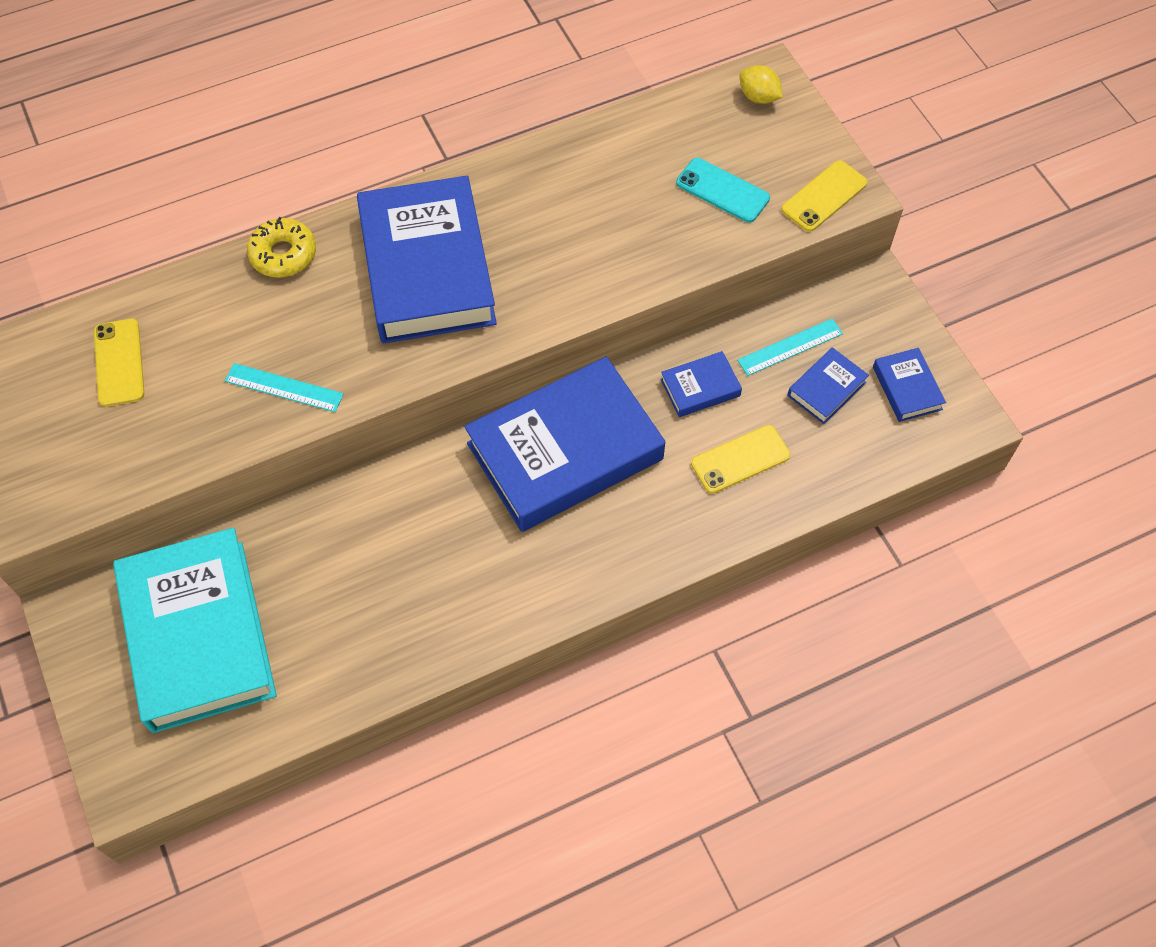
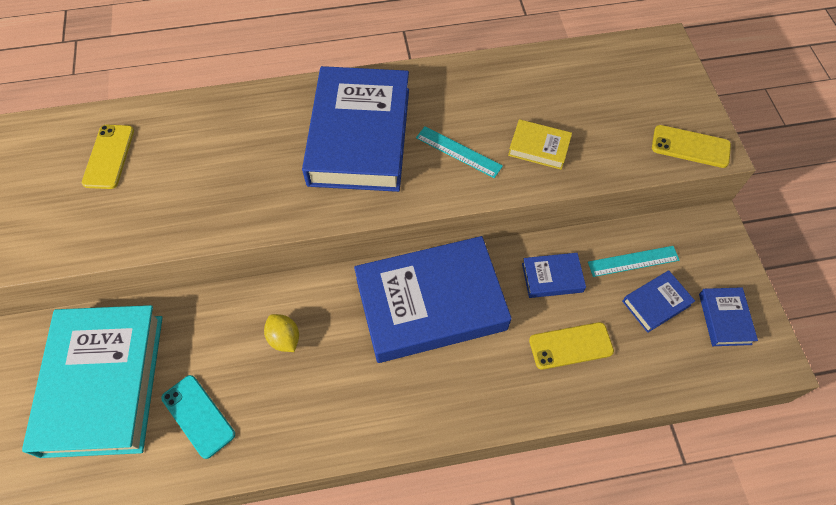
camera: 15 degrees right, 0 degrees up
turquoise ruler [225,363,344,412] -> turquoise ruler moved to [416,127,503,178]
yellow donut [247,217,316,277] -> none
turquoise phone [676,158,770,223] -> turquoise phone moved to [161,375,235,459]
yellow lemon [739,65,783,104] -> yellow lemon moved to [264,314,299,352]
yellow phone [781,160,868,232] -> yellow phone turned 45 degrees clockwise [652,125,731,168]
none -> yellow book [508,119,572,170]

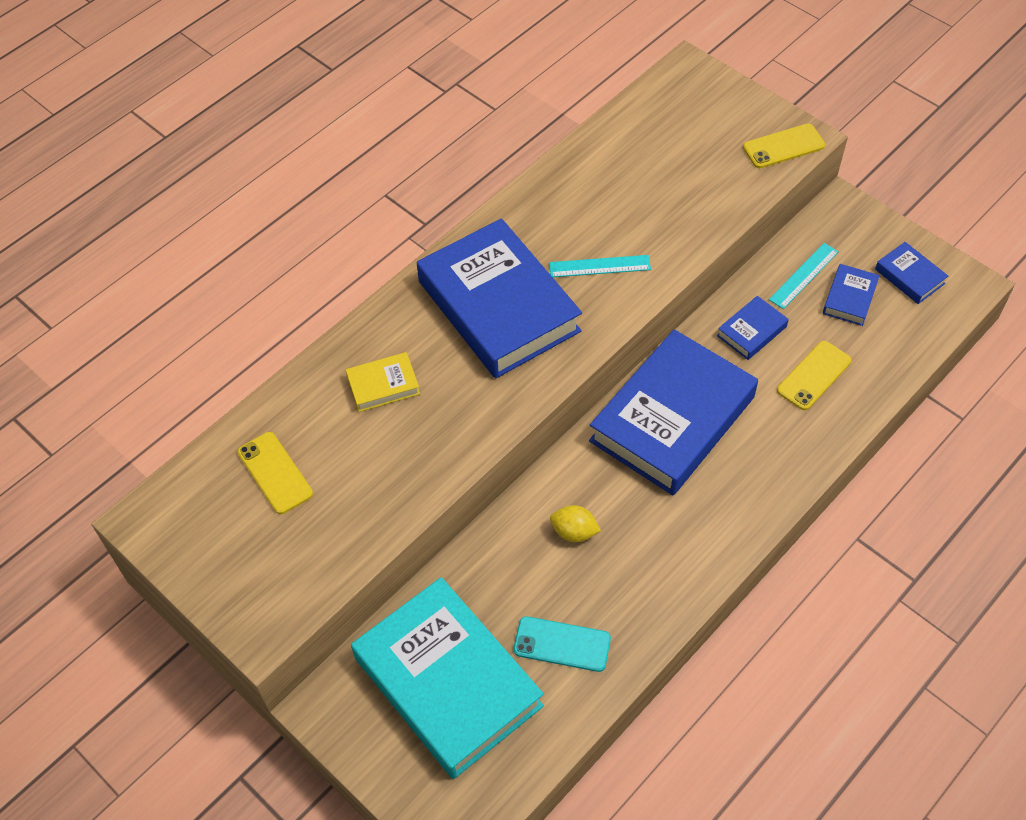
camera: 35 degrees left, 5 degrees down
yellow book [508,119,572,170] -> yellow book moved to [346,352,420,412]

